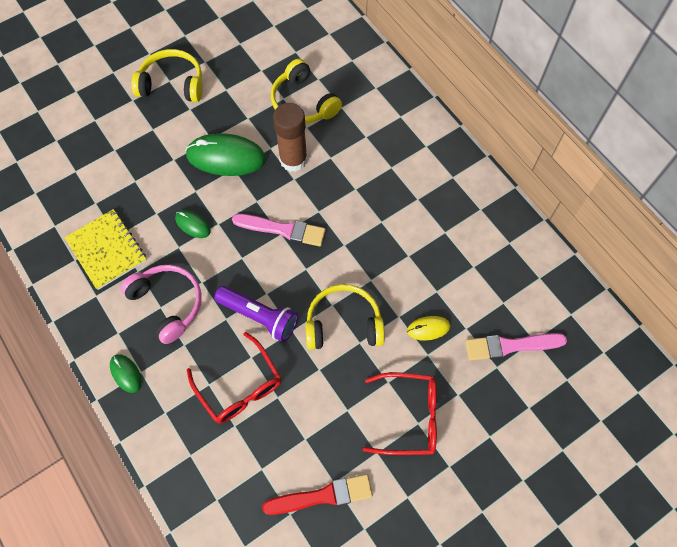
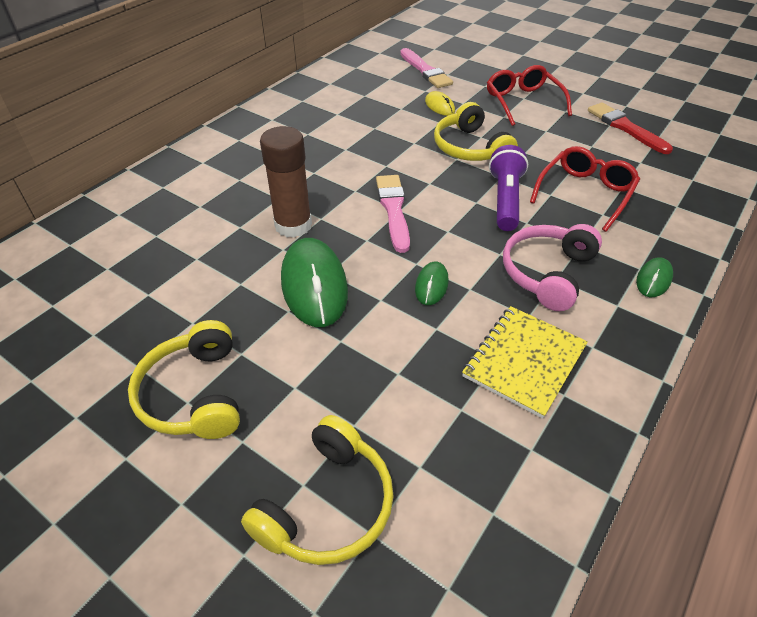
camera: 110 degrees left, 20 degrees down
yellow headphones [271,59,342,124] -> yellow headphones moved to [241,415,394,565]

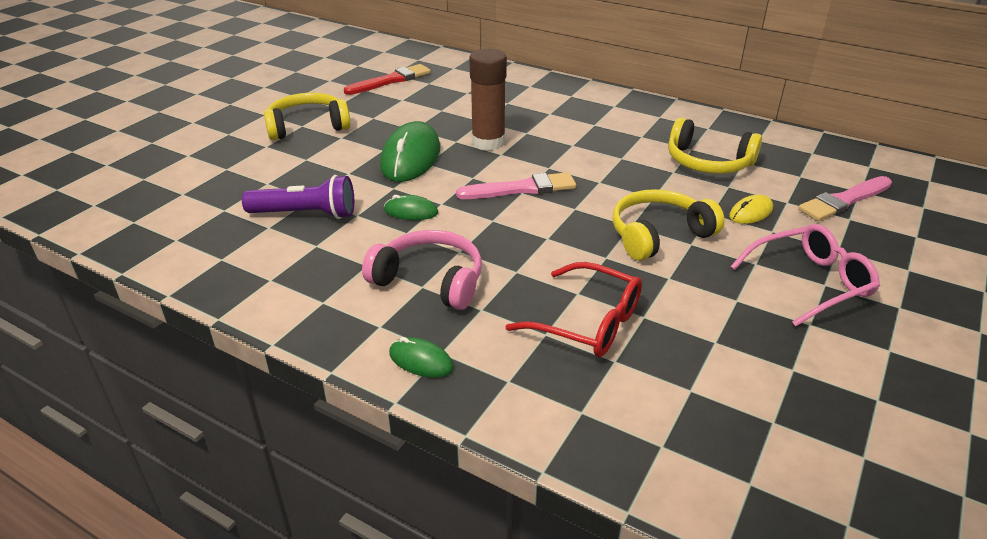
camera: 85 degrees right, 10 degrees down
yellow headphones [241,415,394,565] -> yellow headphones moved to [668,118,762,174]
green mouse [281,238,348,327] -> green mouse turned 60 degrees counterclockwise [380,121,440,182]
yellow notebook [462,306,588,419] -> none
red glasses [487,65,572,126] -> pink glasses [730,224,880,327]
purple flashlight [489,145,528,231] -> purple flashlight moved to [242,175,354,219]
red brush [588,102,673,154] -> red brush moved to [344,64,431,95]

